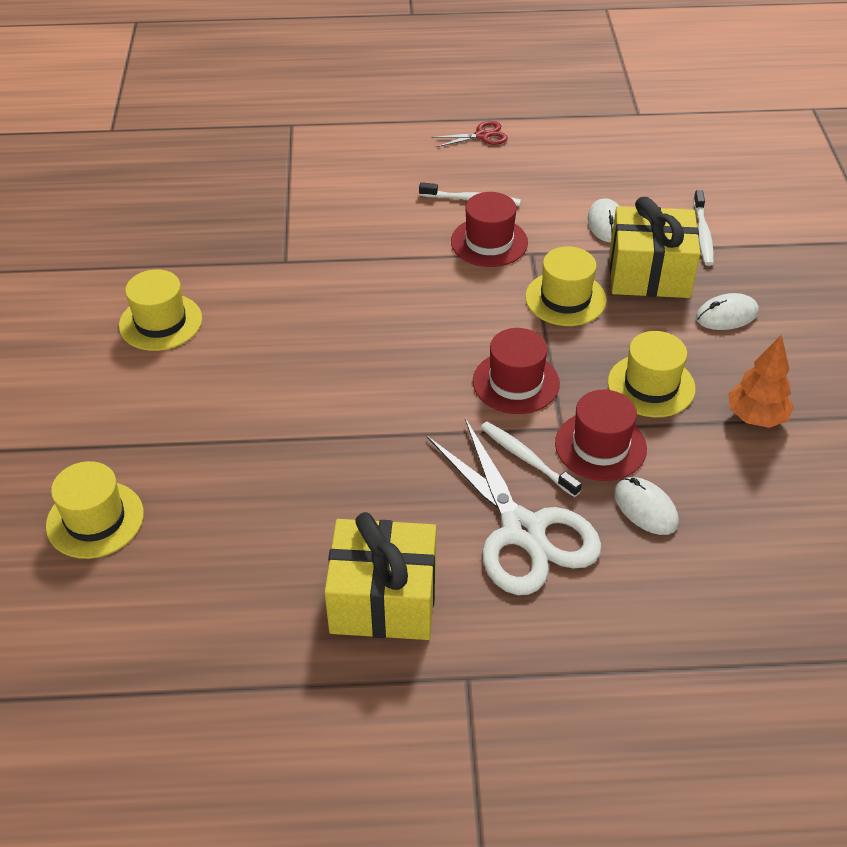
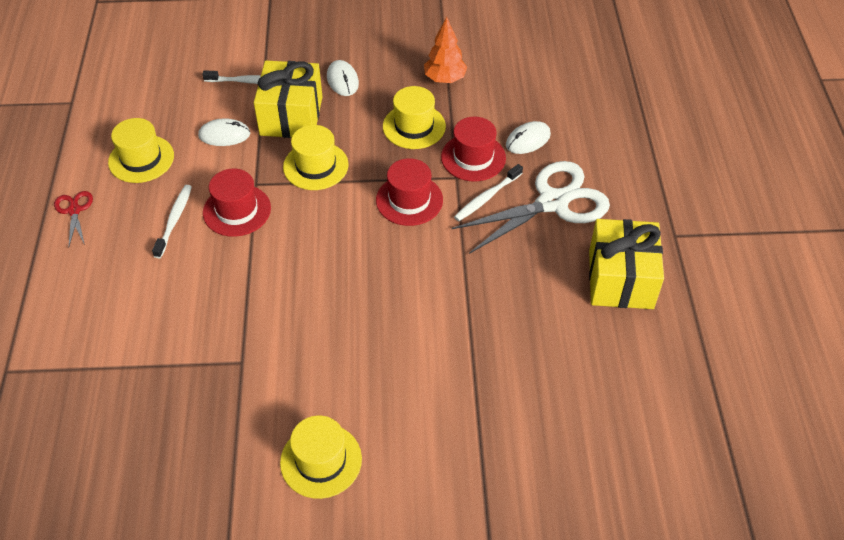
camera: 90 degrees left, 5 degrees up
yellow hat [46,461,144,559] -> yellow hat moved to [108,118,174,183]

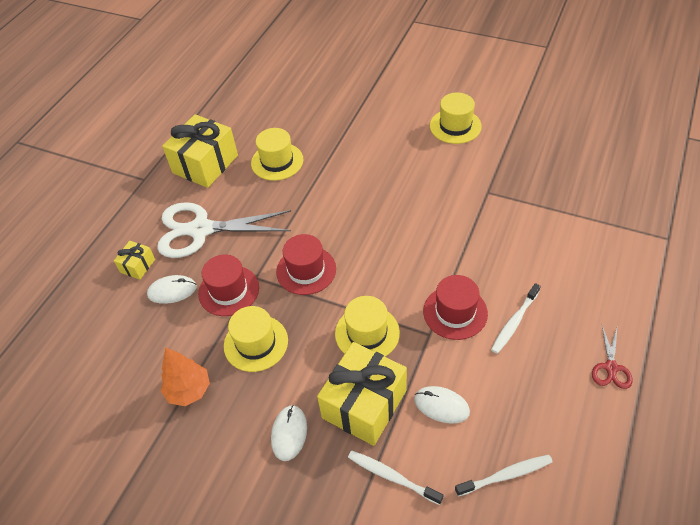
camera: 150 degrees left, 0 degrees up
yellow hat [108,118,174,183] -> yellow hat moved to [251,128,303,181]
white toothbrush [454,164,523,221] -> white toothbrush moved to [455,455,553,497]
none -> yellow gift [114,241,155,280]

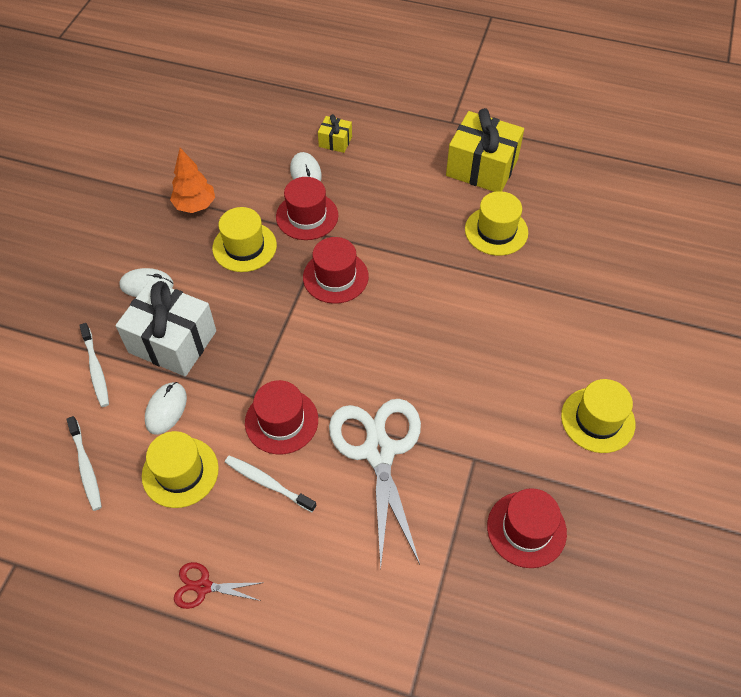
camera: 80 degrees right, 5 degrees up
white scissors [157,202,291,258] -> white scissors moved to [329,399,421,569]
yellow gift [317,342,407,446] -> white gift [115,280,216,377]
yellow hat [335,296,400,357] -> yellow hat moved to [142,431,219,508]
white toothbrush [348,451,444,505] -> white toothbrush turned 135 degrees clockwise [79,323,109,407]
none -> red hat [487,488,567,568]

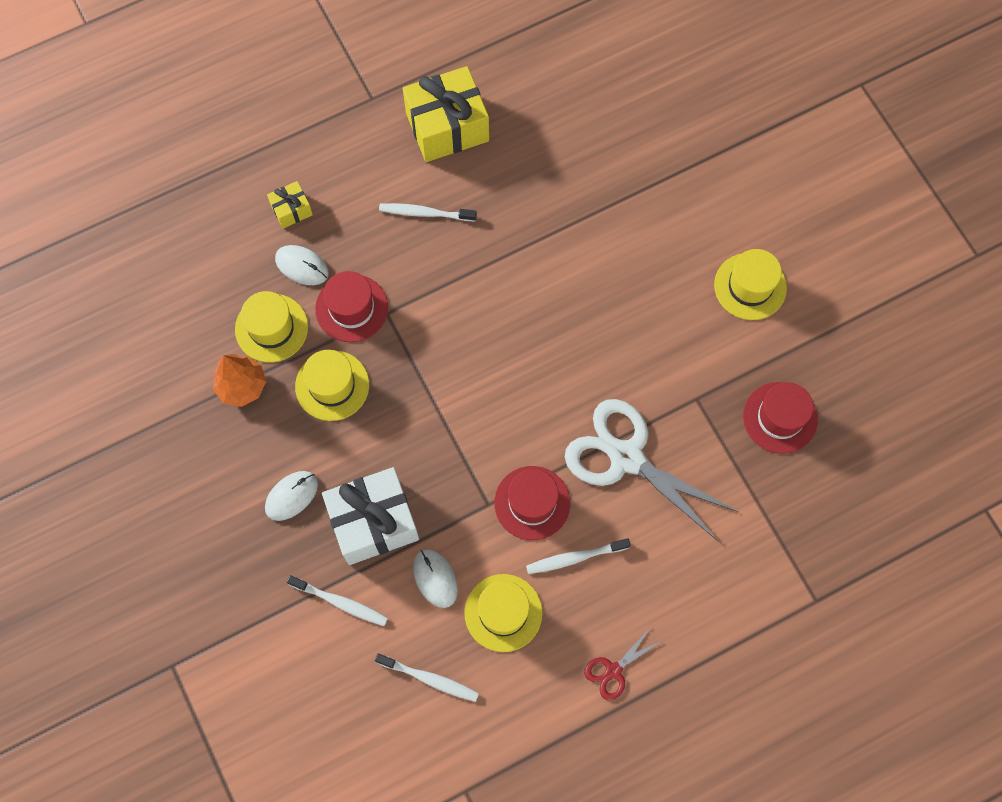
camera: 45 degrees left, 15 degrees up
red hat [303,237,369,304] -> none
yellow hat [465,191,528,256] -> yellow hat moved to [235,291,308,362]
none -> white toothbrush [379,203,477,221]

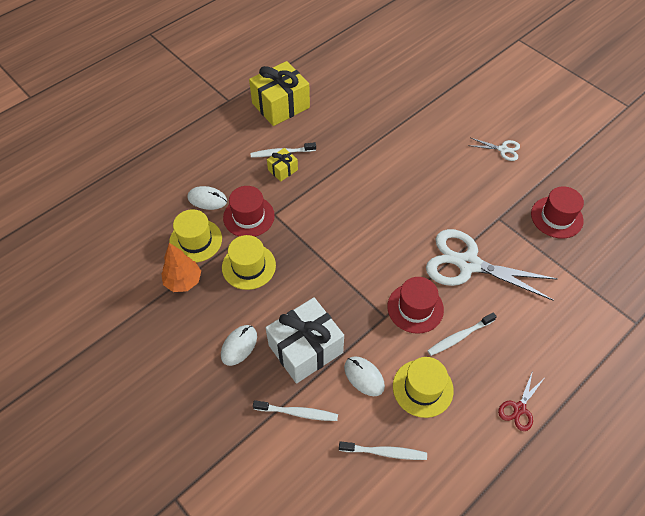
camera: 15 degrees left, 15 degrees down
yellow gift [267,181,313,229] -> yellow gift moved to [267,148,298,181]
yellow hat [714,249,787,320] -> white scissors [468,138,520,161]

